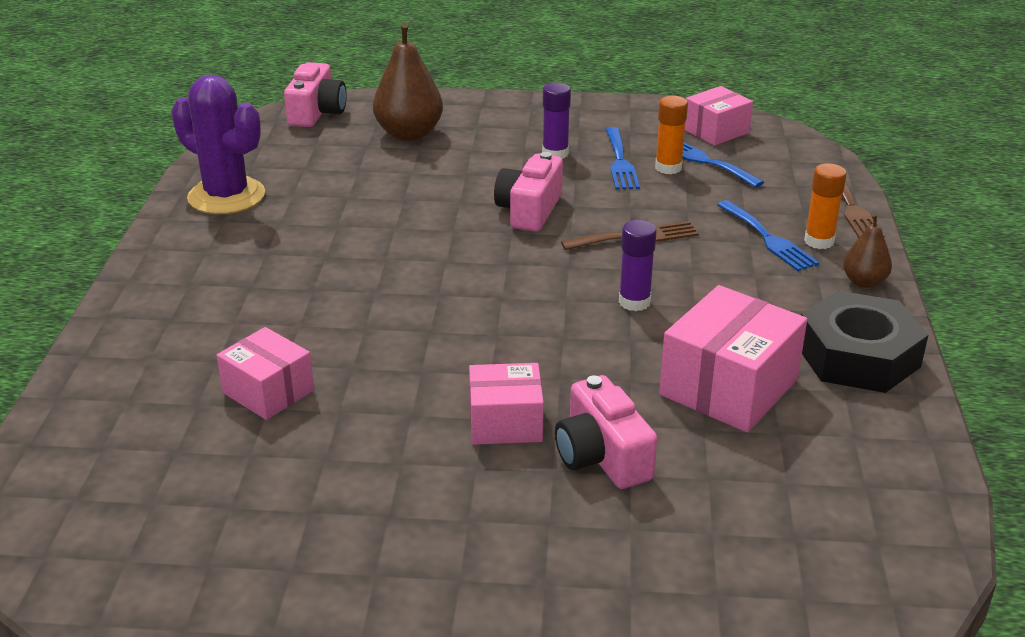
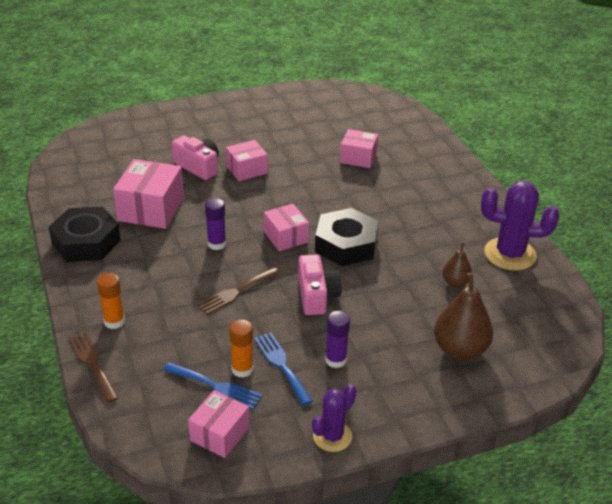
camera: 155 degrees right, 5 degrees up
pink camera [284,62,347,127] -> none
blue fork [717,200,819,271] -> none
brown pear [843,213,892,288] -> brown pear moved to [442,243,472,288]
none -> pink box [264,204,309,251]
none -> purple cactus [312,384,356,452]
none -> black nut [315,208,378,266]

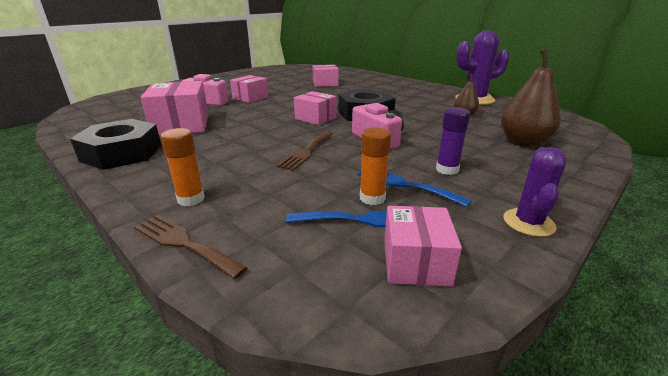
camera: 25 degrees left, 10 degrees down
purple glue stick [205,198,226,250] -> none

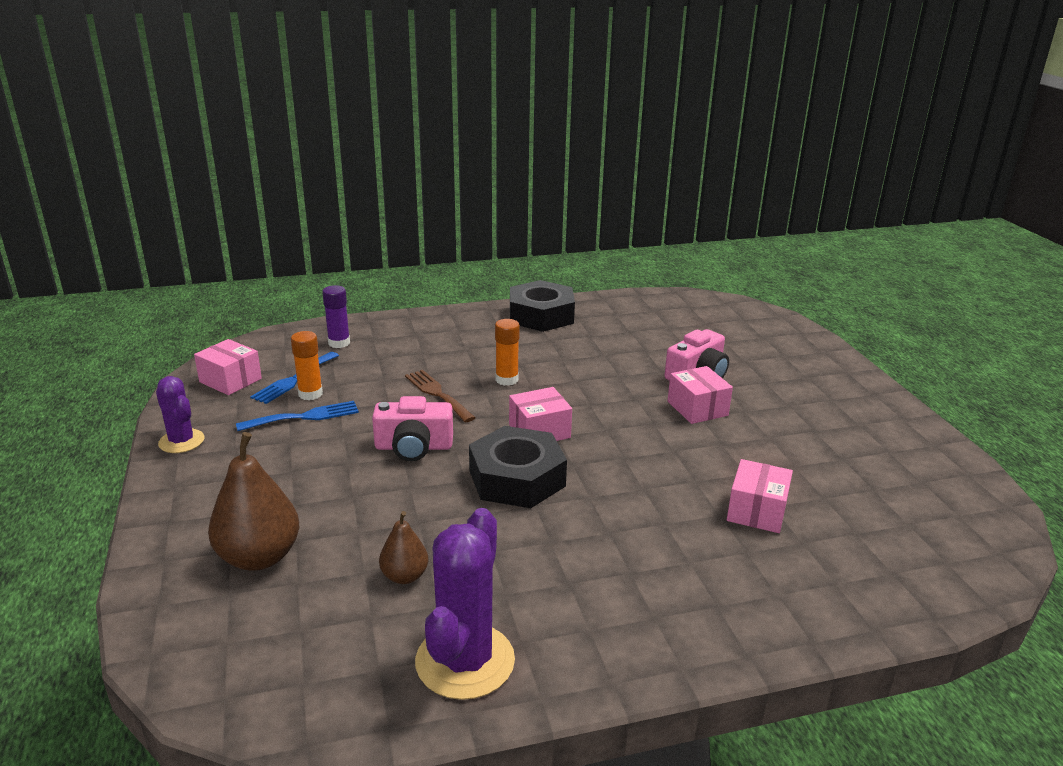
camera: 120 degrees right, 0 degrees up
brown fork [134,215,247,279] -> none
pink box [140,81,209,136] -> none
orange glue stick [160,128,205,207] -> orange glue stick moved to [495,319,520,386]
purple glue stick [436,107,470,175] -> purple glue stick moved to [322,285,350,348]

